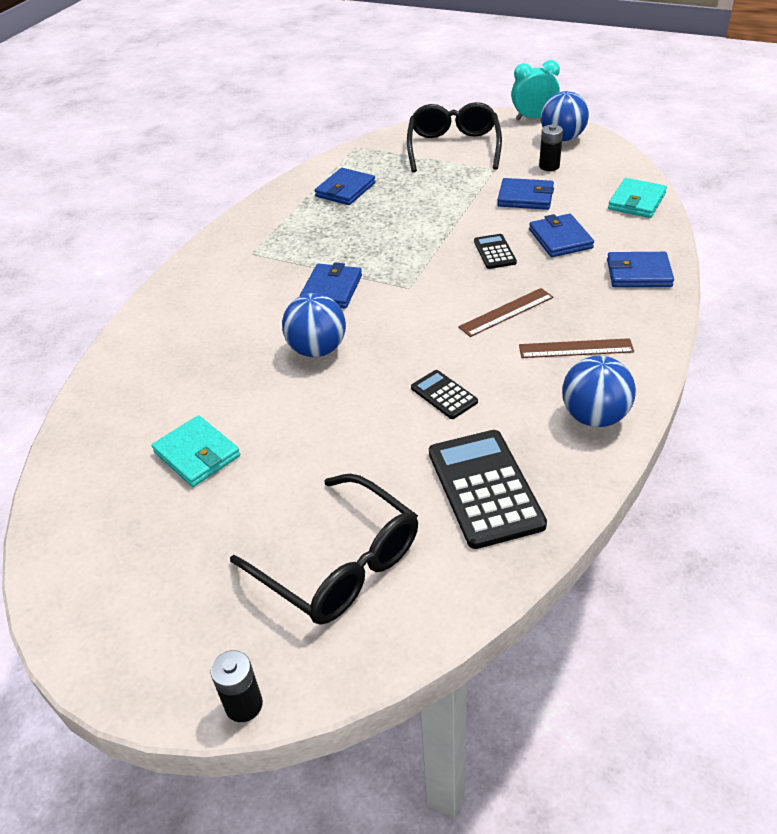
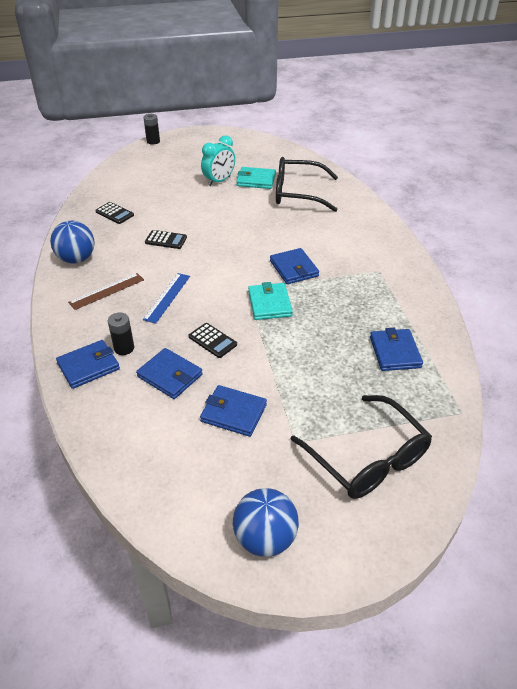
camera: 140 degrees right, 0 degrees up
black glasses [230,474,418,625] -> black glasses moved to [276,157,338,212]
blue ball [282,293,346,357] -> none
black calculator [429,430,547,549] -> black calculator [95,202,134,224], size x0.52
brown ruler [458,288,553,337] -> blue ruler [143,273,190,324]
blue wallet [497,178,554,210] -> blue wallet turned 45 degrees clockwise [200,385,267,437]
turquoise clock [511,60,560,120] -> turquoise clock moved to [201,135,235,186]
black battery [539,125,563,171] -> black battery moved to [108,313,134,355]
turquoise wallet [608,178,667,218] -> turquoise wallet moved to [248,282,293,320]

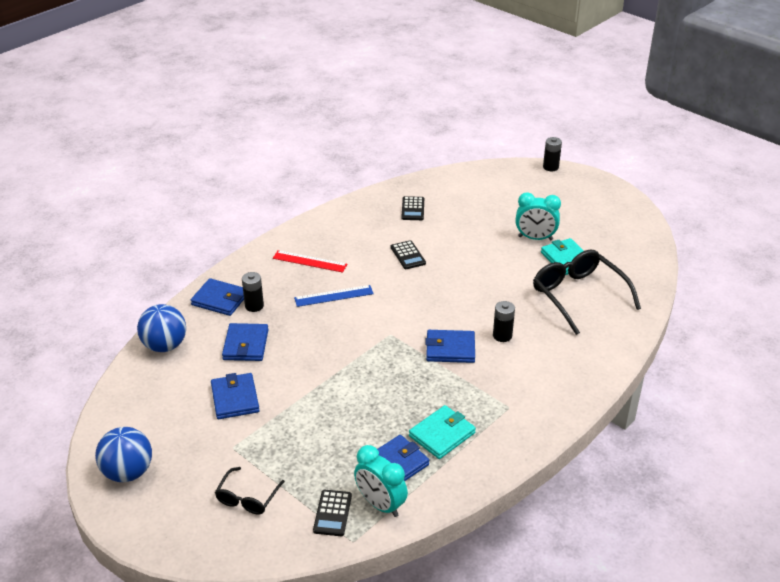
camera: 55 degrees right, 5 degrees down
blue ball [50,221,95,264] -> blue ball moved to [137,304,186,352]
brown ruler [68,273,144,310] -> red ruler [273,250,347,273]
black calculator [188,323,237,358] -> black calculator moved to [313,490,352,536]
turquoise wallet [248,282,293,320] -> turquoise wallet moved to [409,405,476,459]
blue wallet [270,248,319,284] -> blue wallet turned 60 degrees clockwise [425,330,475,363]
black glasses [290,395,432,499] -> black glasses [215,467,285,514], size x0.53
none -> turquoise clock [354,445,408,517]
none -> black battery [493,301,515,342]

